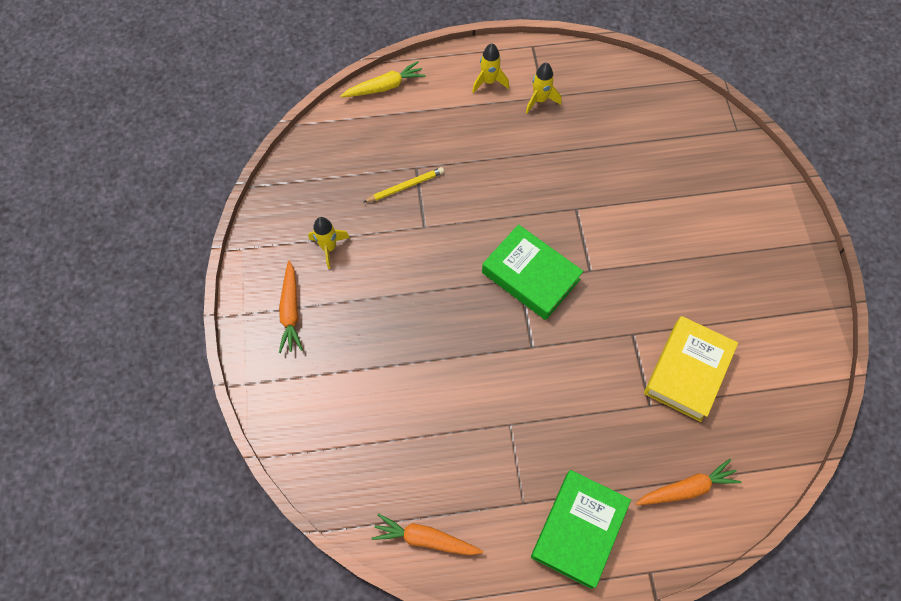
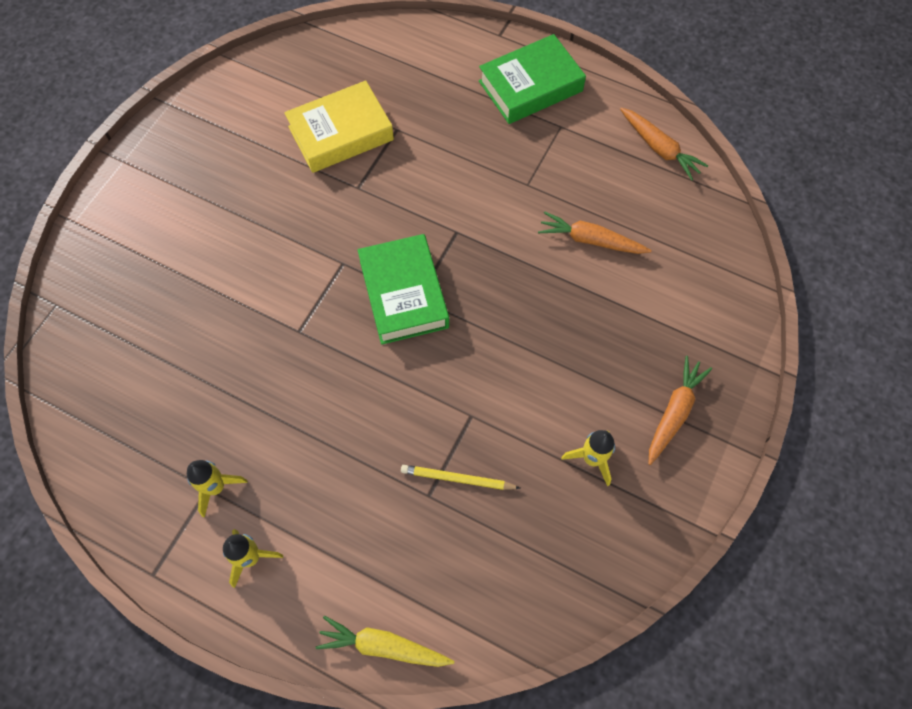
camera: 145 degrees left, 0 degrees up
orange carrot [636,459,742,505] -> orange carrot moved to [538,211,652,254]

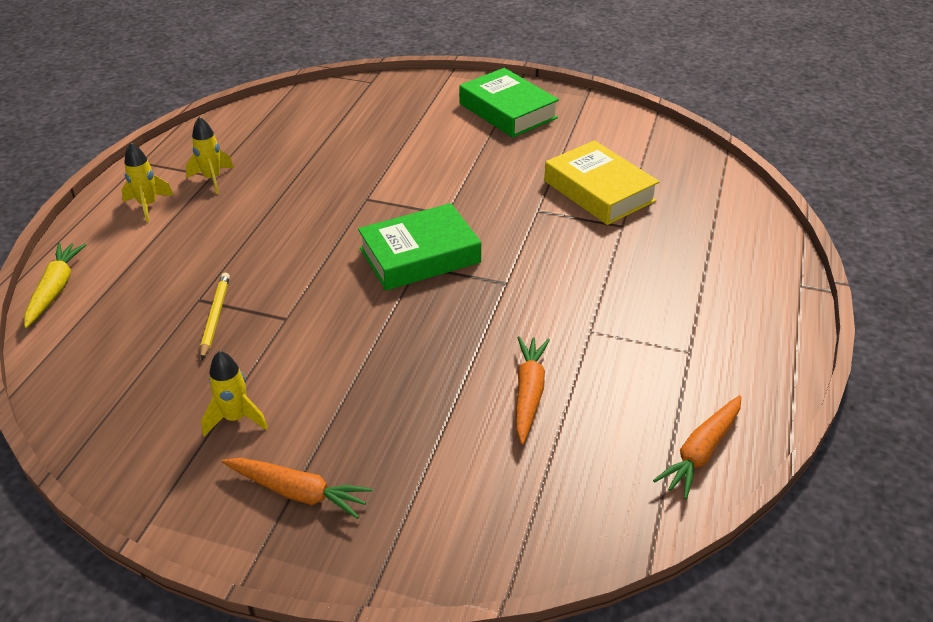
camera: 80 degrees right, 25 degrees down
green book [479,34,586,124] -> green book moved to [459,68,559,138]

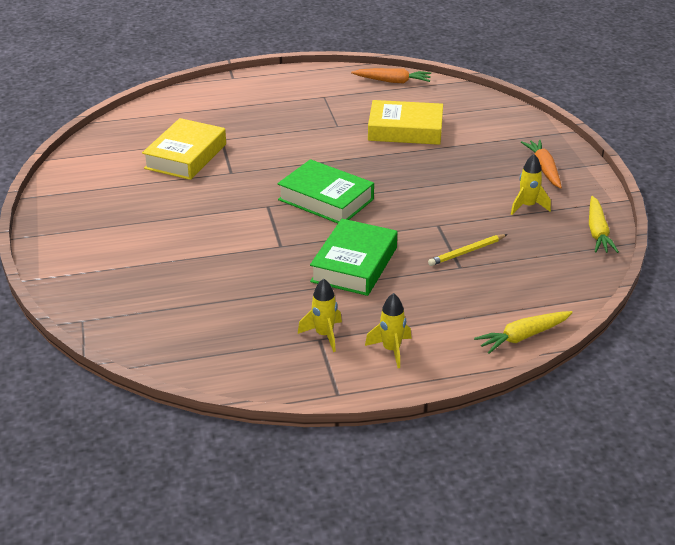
camera: 120 degrees left, 5 degrees down
green book [459,68,559,138] -> green book moved to [310,219,397,296]
orange carrot [516,336,550,444] -> yellow book [368,100,443,145]
none -> yellow carrot [589,196,619,253]

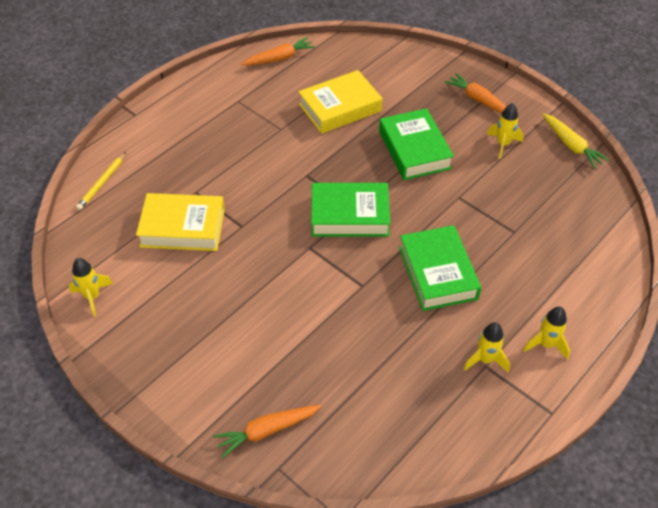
camera: 35 degrees left, 15 degrees up
yellow book [142,118,226,180] -> yellow book turned 75 degrees counterclockwise [136,193,225,251]
yellow pencil [428,234,508,266] -> yellow pencil moved to [76,152,126,210]
yellow carrot [474,311,573,354] -> none
none -> yellow rocket [69,258,113,317]
none -> orange carrot [213,405,321,458]
none -> green book [379,108,454,180]

